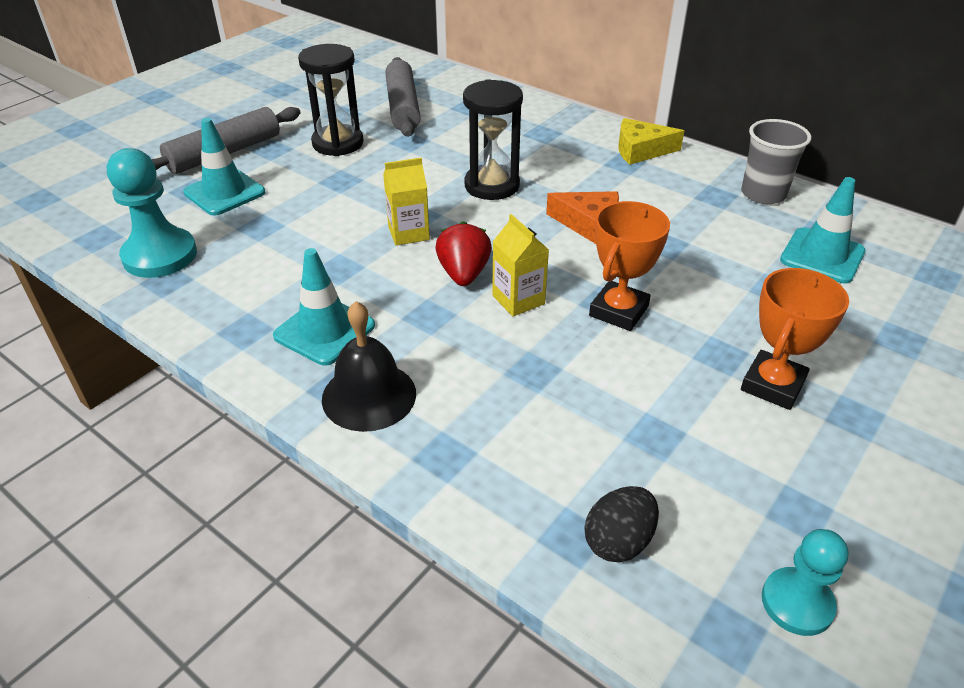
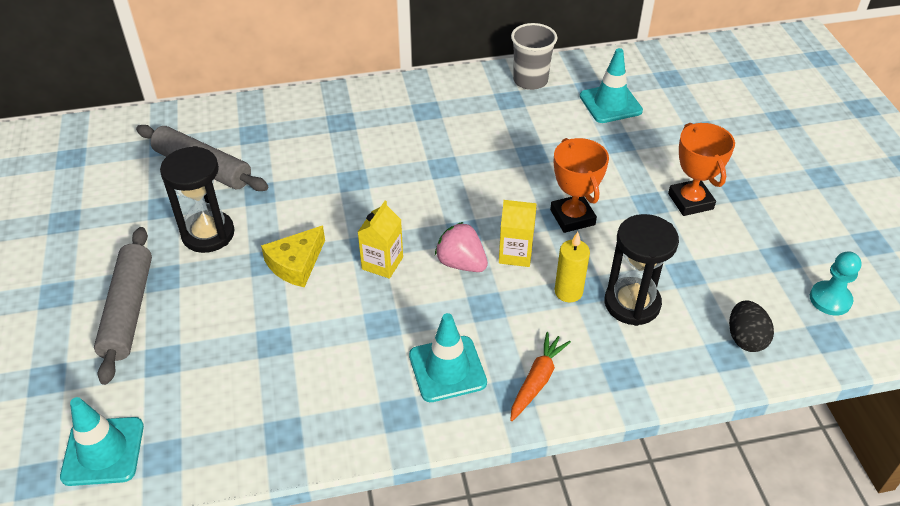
camera: 50 degrees left, 5 degrees up
turquoise pawn [107,148,197,278] -> none
turquoise traffic cone [183,118,265,216] -> turquoise traffic cone moved to [60,397,144,486]
black bell [322,301,416,432] -> orange carrot [510,332,571,421]
red strawberry [436,221,492,286] -> pink strawberry [435,222,488,272]
black hourglass [463,79,523,200] -> black hourglass moved to [605,214,679,326]
orange cheese [546,191,619,244] -> none
yellow cheese [618,118,684,165] -> yellow cheese moved to [261,225,325,288]
none -> yellow candle [555,232,590,302]

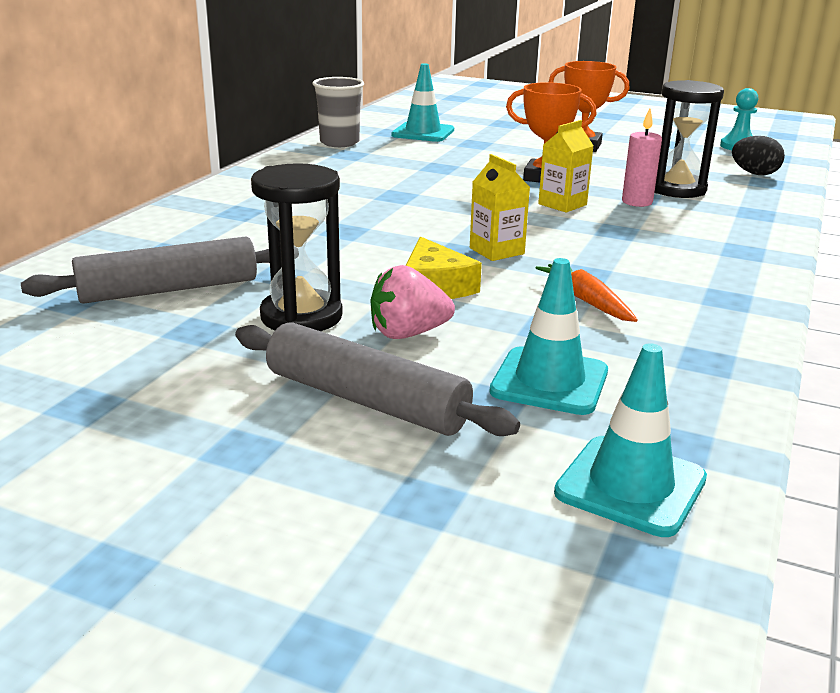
camera: 55 degrees left, 20 degrees down
turquoise traffic cone [409,313,487,402] -> turquoise traffic cone moved to [489,258,608,415]
pink strawberry [435,222,488,272] -> pink strawberry moved to [370,265,455,339]
orange carrot [510,332,571,421] -> orange carrot moved to [536,264,638,322]
yellow candle [555,232,590,302] -> pink candle [622,108,662,207]

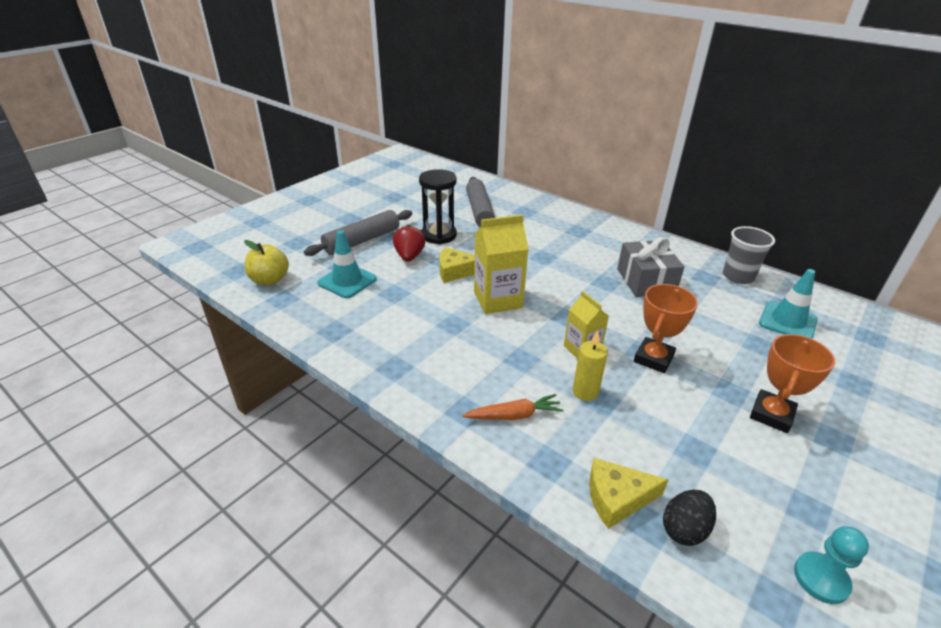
camera: 105 degrees right, 10 degrees up
pink strawberry [370,265,455,339] -> red strawberry [393,225,426,262]
yellow carton [470,154,530,261] -> yellow carton [474,215,529,314], size x1.63
orange carrot [536,264,638,322] -> orange carrot moved to [462,394,564,420]
turquoise traffic cone [554,343,707,537] -> yellow apple [244,240,289,285]
pink candle [622,108,662,207] -> yellow candle [573,330,608,401]
black hourglass [654,80,724,198] -> none
none -> yellow cheese [589,458,668,529]
none -> grey gift [617,237,684,297]

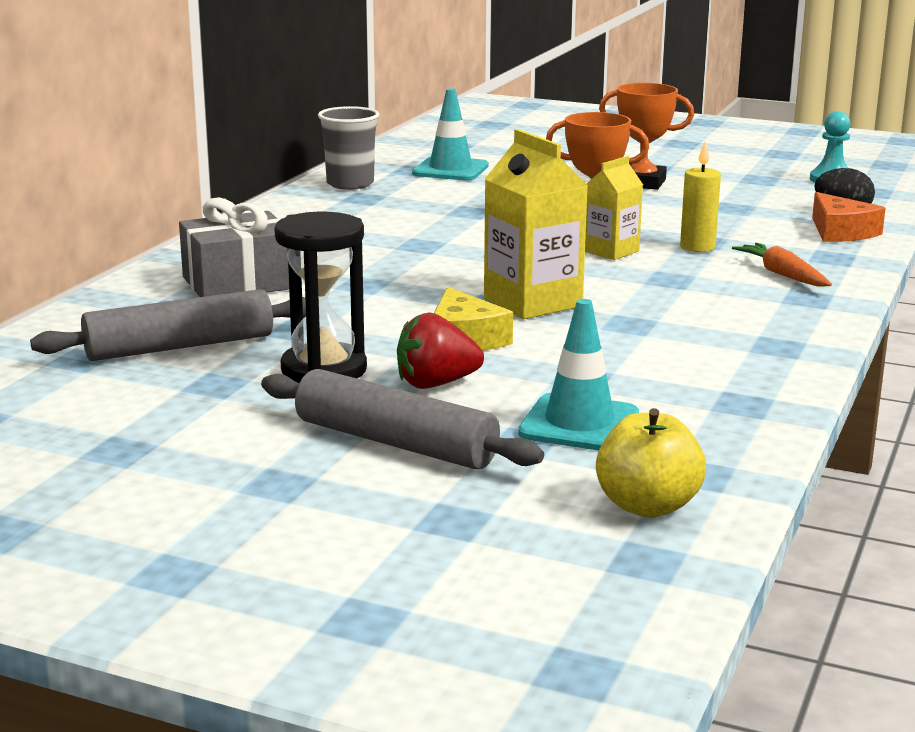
camera: 105 degrees left, 15 degrees down
yellow cheese [589,458,668,529] -> orange cheese [812,192,886,242]
grey gift [617,237,684,297] -> grey gift moved to [179,197,289,297]

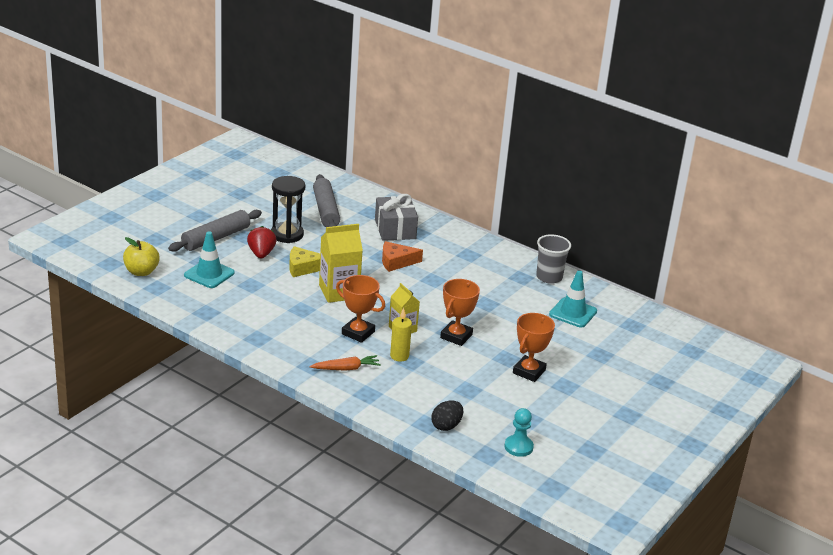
camera: 100 degrees right, 10 degrees up
orange cheese [812,192,886,242] -> orange cheese moved to [382,241,423,272]
none -> orange trophy [336,275,385,343]

